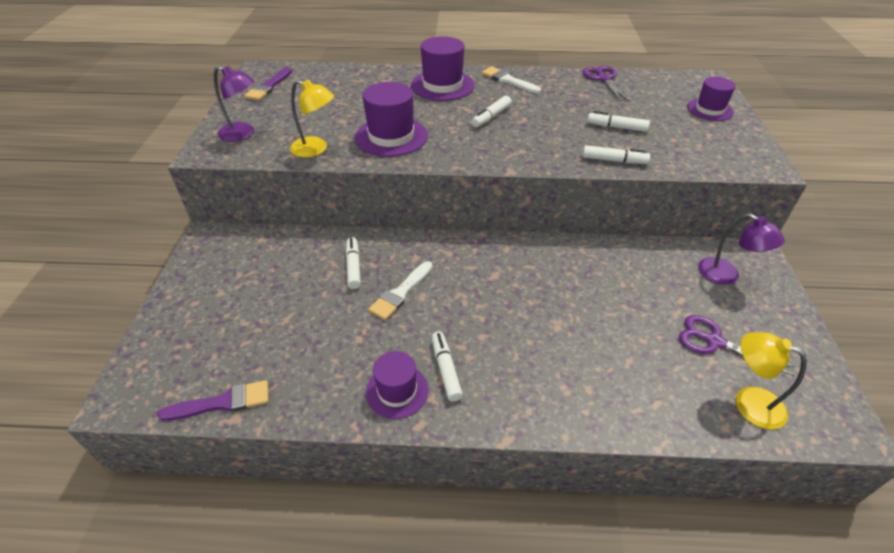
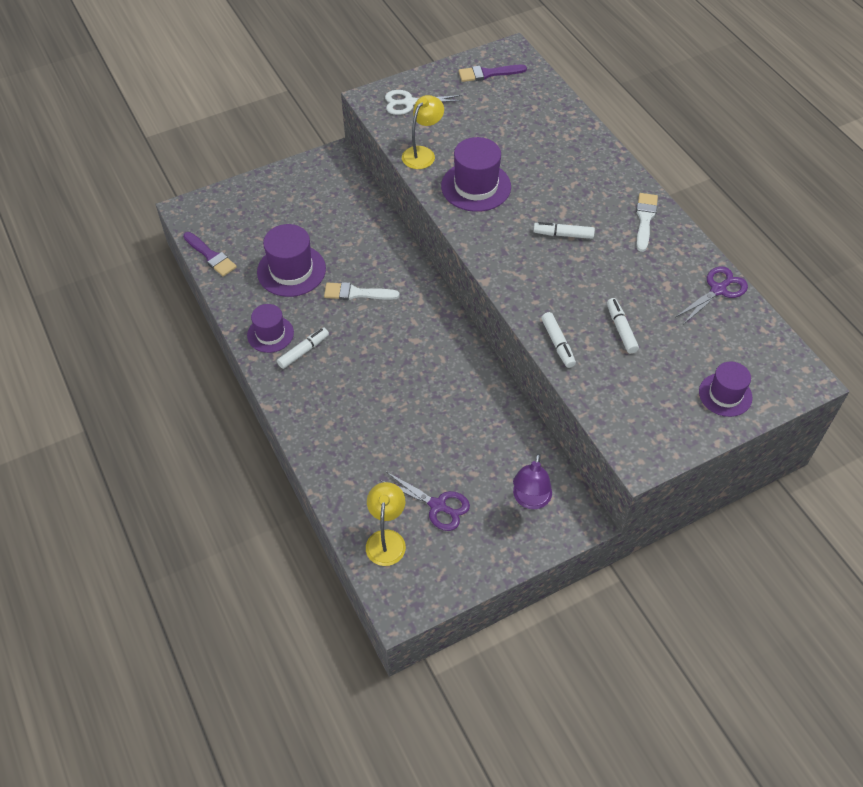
camera: 60 degrees right, 10 degrees up
purple lamp [214,66,255,142] -> white scissors [385,90,463,115]
yellow lamp [290,79,334,157] -> yellow lamp turned 135 degrees counterclockwise [402,95,444,169]
white marker [346,237,361,289] -> none
purple hat [411,36,475,101] -> purple hat moved to [257,224,326,297]
purple scissors [679,315,795,376] -> purple scissors turned 120 degrees clockwise [380,472,470,531]

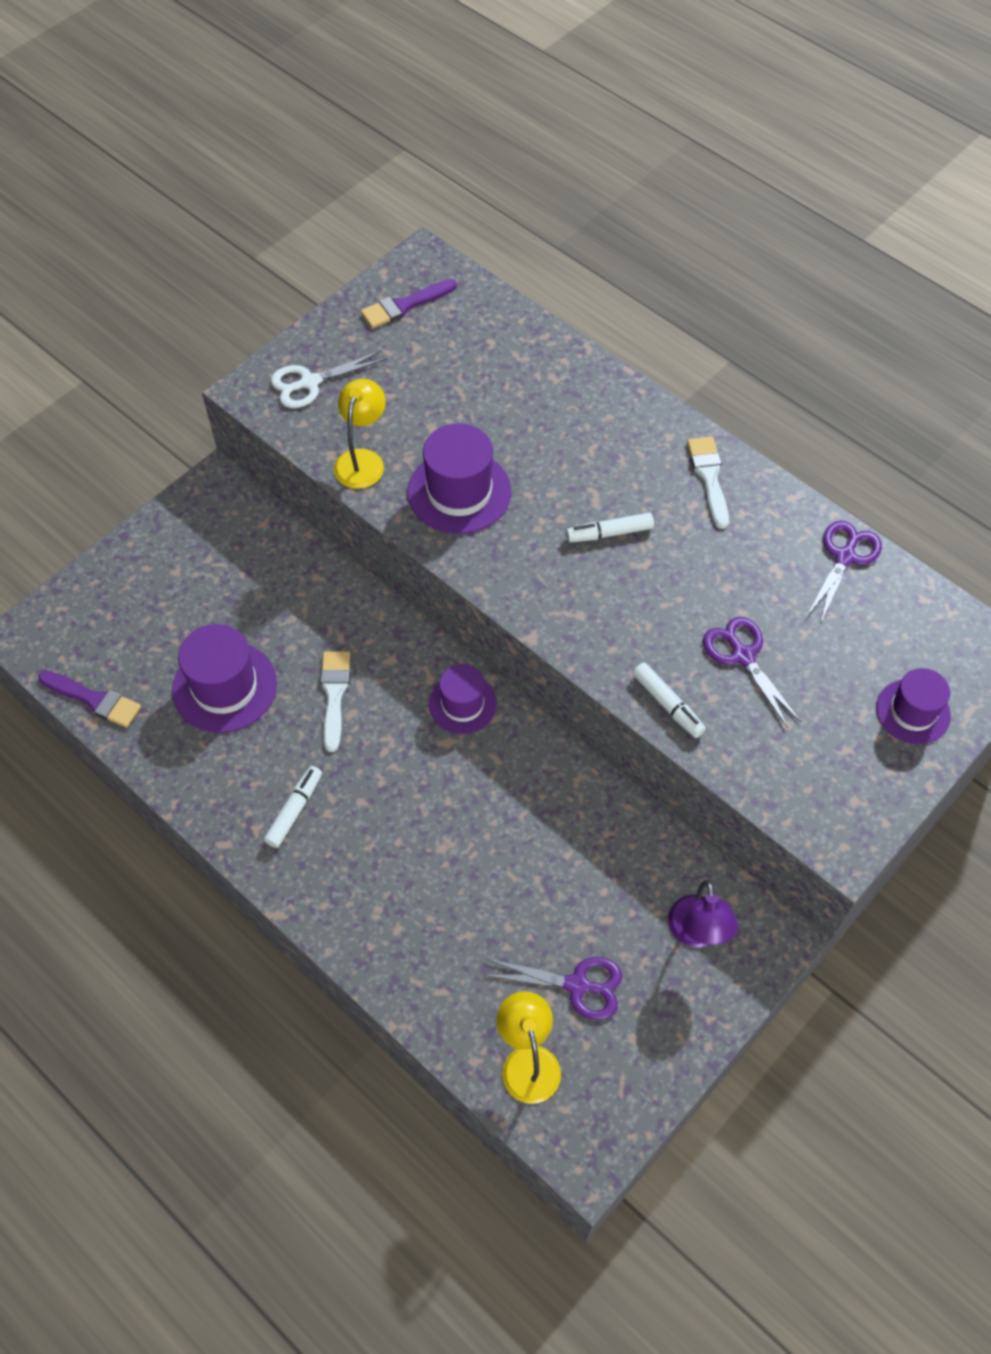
camera: 20 degrees left, 5 degrees up
purple hat [247,304,294,353] -> purple hat moved to [429,664,497,734]
white brush [324,282,400,300] -> white brush turned 105 degrees clockwise [320,651,350,752]
white marker [607,298,639,353] -> purple scissors [703,617,801,728]

